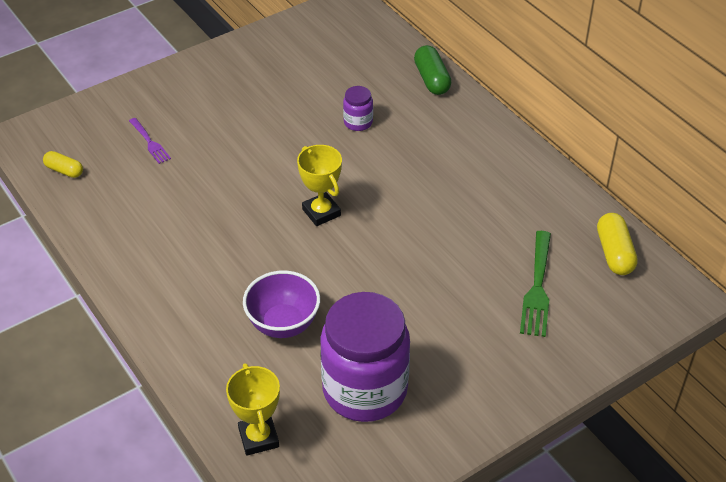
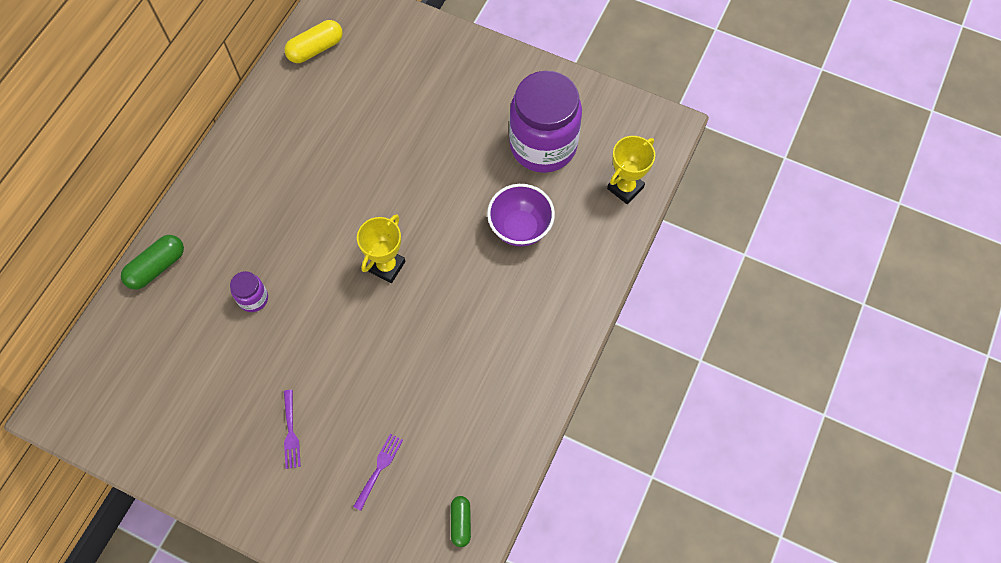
camera: 120 degrees left, 20 degrees up
yellow capsule [43,151,83,178] -> green capsule [451,496,471,547]
green fork [520,231,551,337] -> none
none -> purple fork [284,390,301,469]

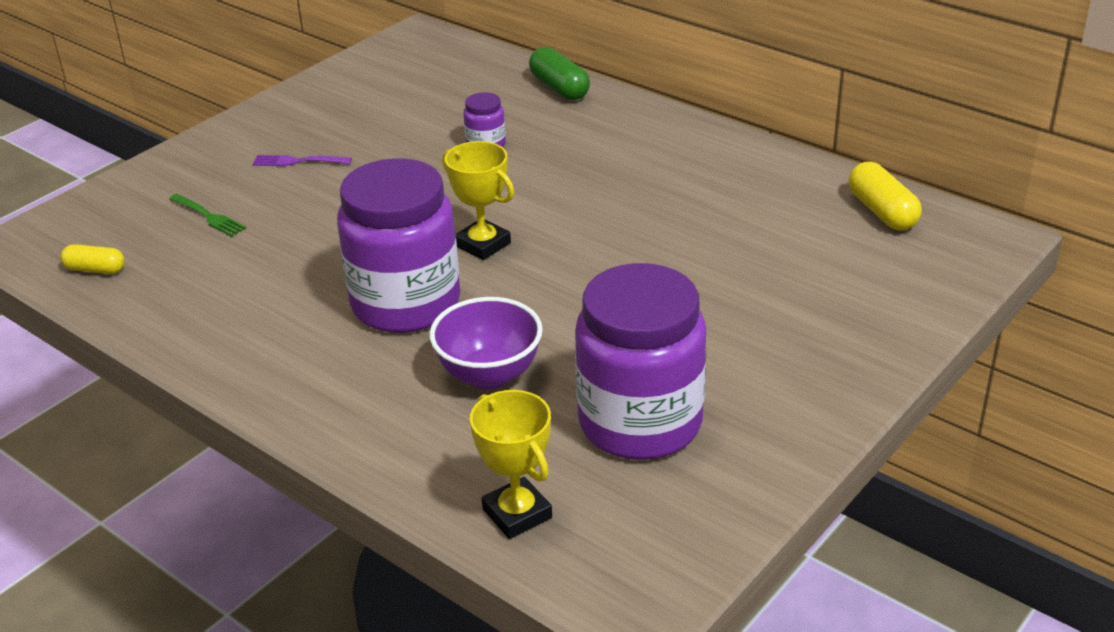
camera: 105 degrees right, 30 degrees down
purple fork [353,434,403,511] -> green fork [169,194,247,237]
green capsule [451,496,471,547] -> yellow capsule [61,244,125,274]
none -> purple jar [337,158,460,333]

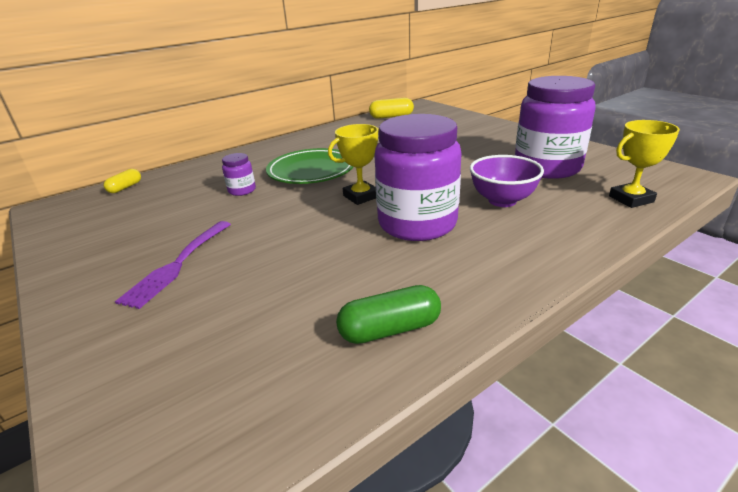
camera: 75 degrees left, 5 degrees down
yellow capsule [61,244,125,274] -> yellow capsule moved to [104,169,141,193]
green fork [169,194,247,237] -> none
purple fork [253,155,352,166] -> purple fork [115,221,231,309], size x1.66
green capsule [529,47,590,100] -> green capsule moved to [336,285,441,344]
none -> green plate [266,148,353,184]

